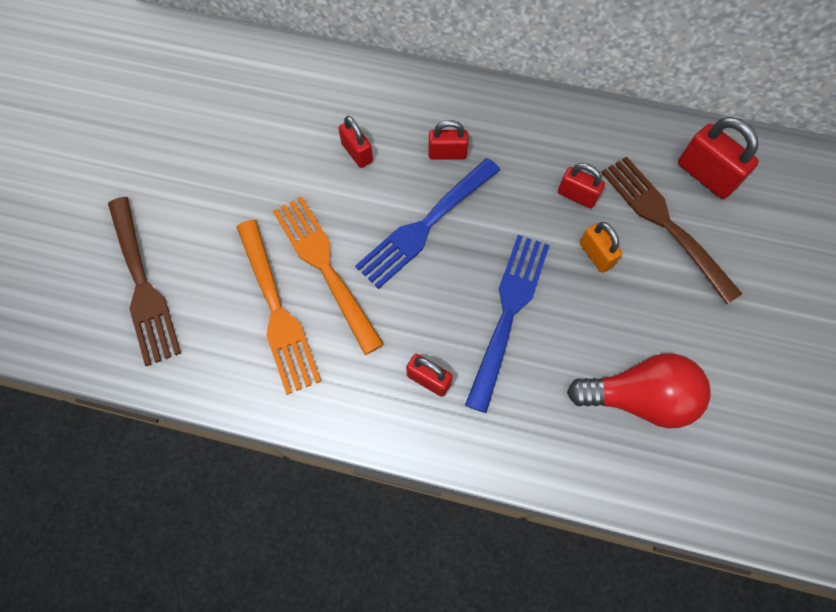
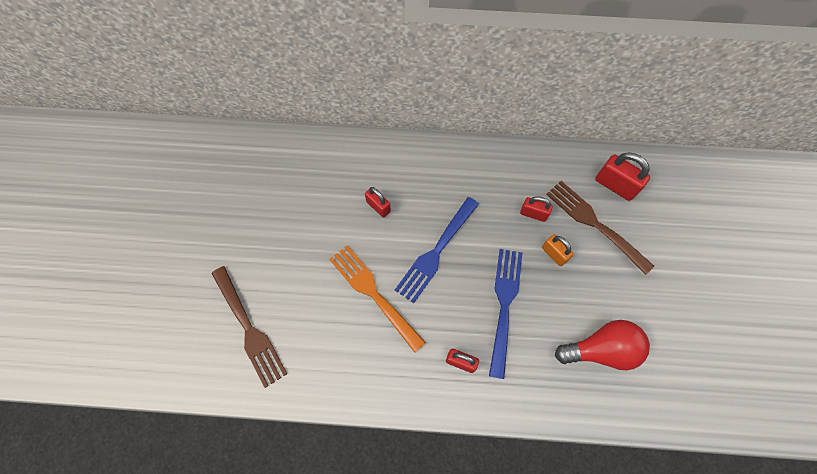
camera: 10 degrees left, 0 degrees up
orange fork [237,219,321,395] -> none
red padlock [428,120,469,160] -> none

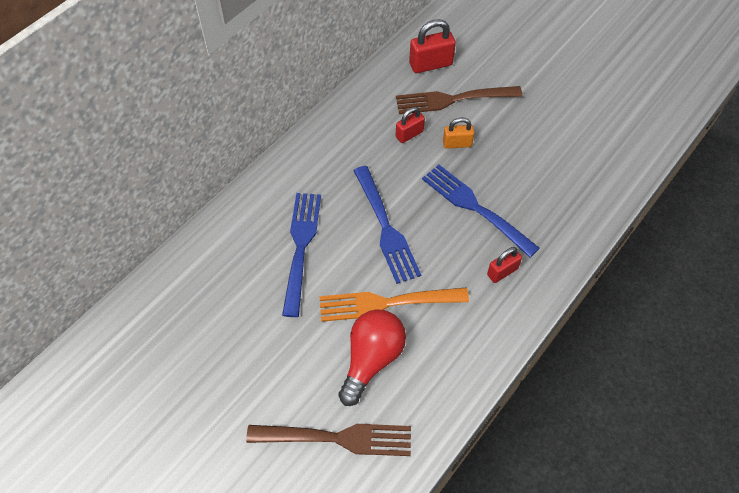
camera: 55 degrees left, 10 degrees down
red padlock [365,187,391,218] -> blue fork [282,193,321,317]
red light bulb [555,320,650,370] -> red light bulb moved to [338,309,406,406]

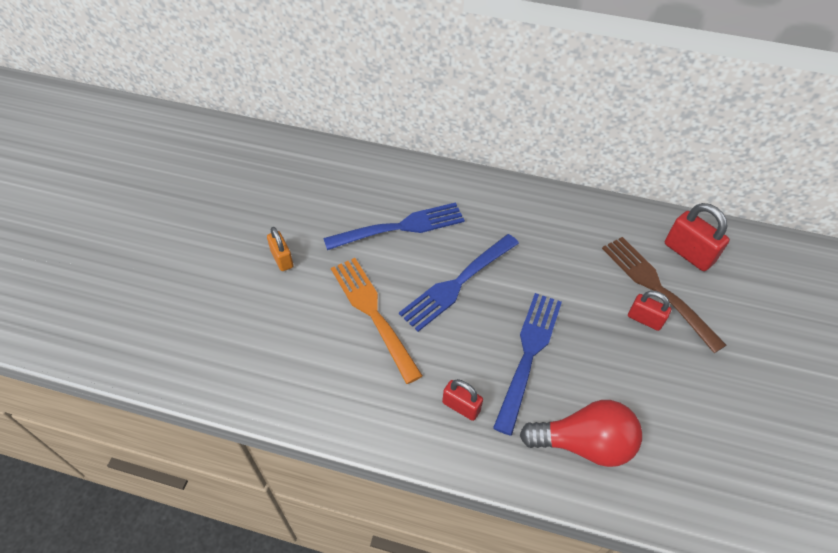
camera: 65 degrees right, 5 degrees down
brown fork [246,424,411,456] -> none
red light bulb [338,309,406,406] -> red light bulb moved to [520,400,642,467]
red padlock [396,107,425,143] -> red padlock moved to [628,291,671,331]
orange padlock [443,117,474,149] -> orange padlock moved to [267,227,294,271]

